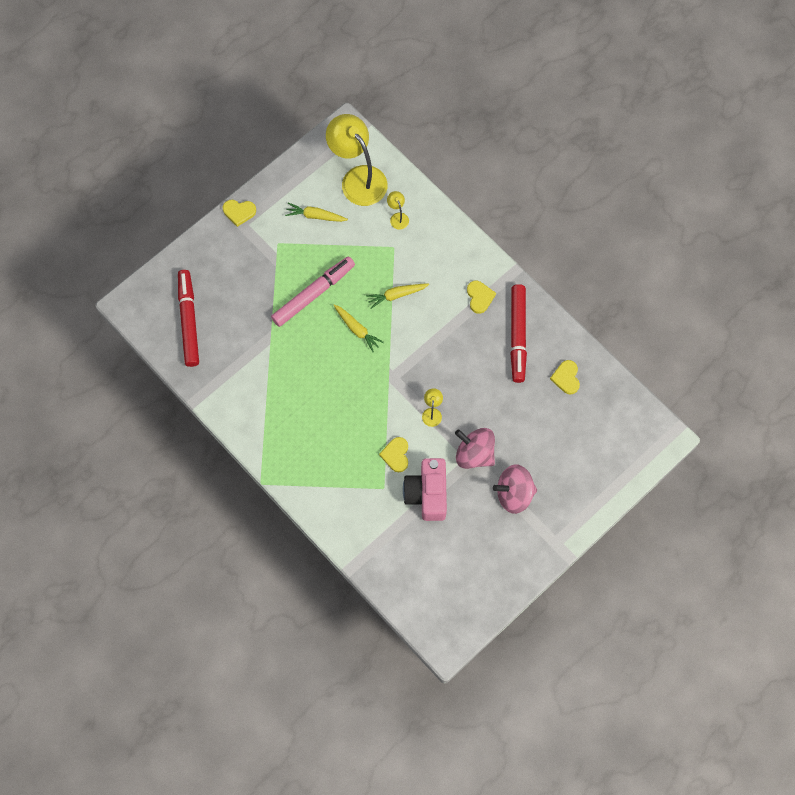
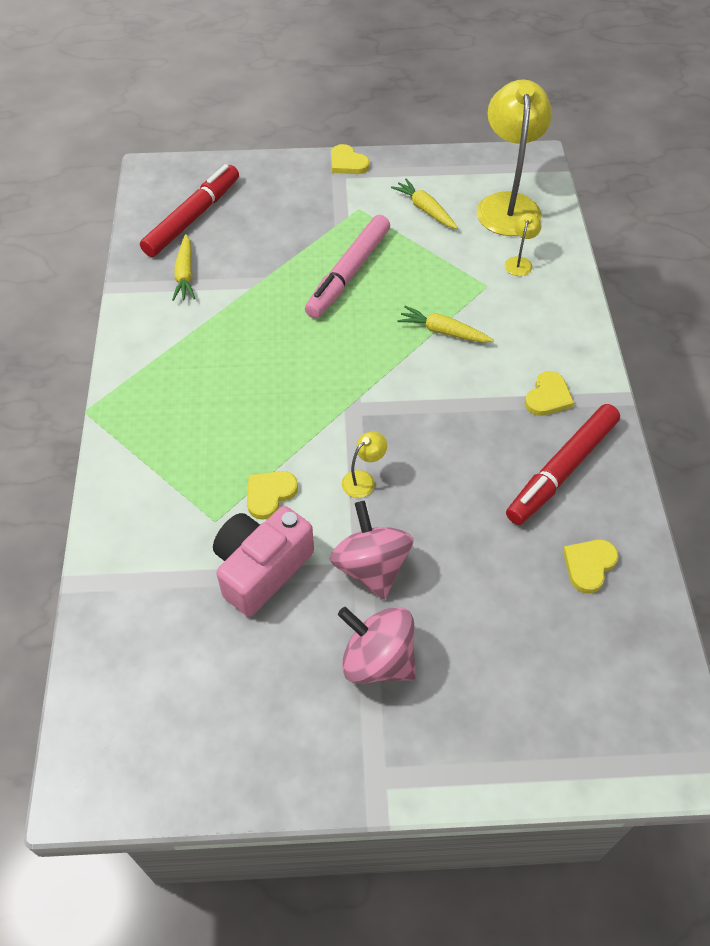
camera: 40 degrees right, 15 degrees down
pink marker [271,256,355,327] -> pink marker turned 120 degrees clockwise [305,215,390,318]
yellow carrot [334,304,384,352] -> yellow carrot moved to [172,234,195,301]

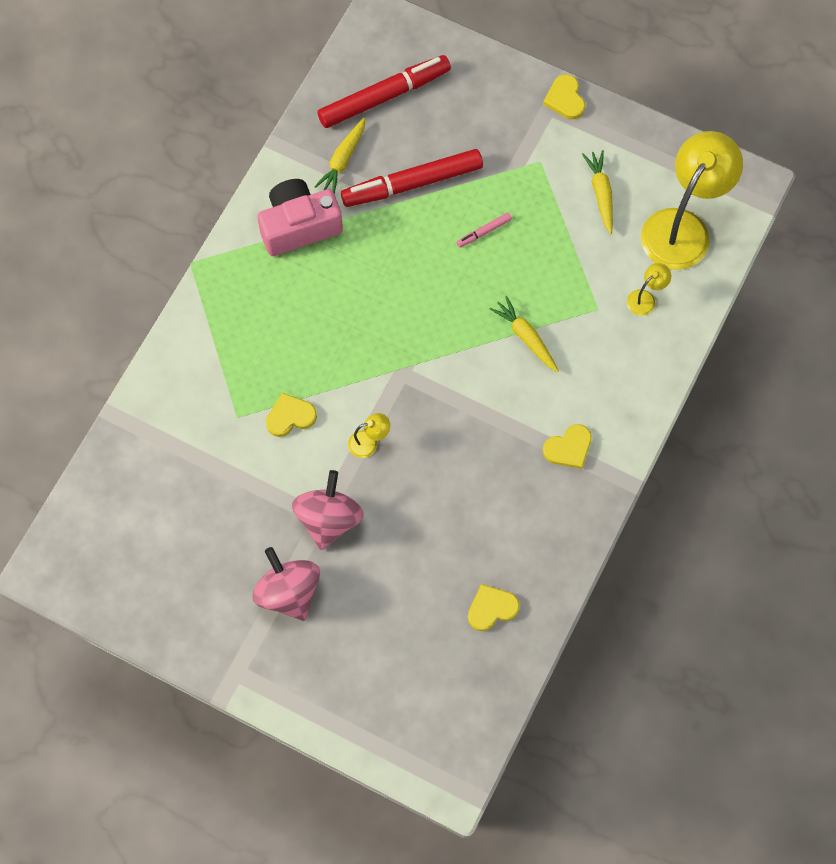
camera: 30 degrees right, 15 degrees up
pink camera [213,506,314,617] -> pink camera moved to [257,179,343,256]
pink marker [305,215,390,318] -> pink marker [457,213,512,248], size x0.42
red marker [506,404,620,525] -> red marker moved to [341,149,483,207]

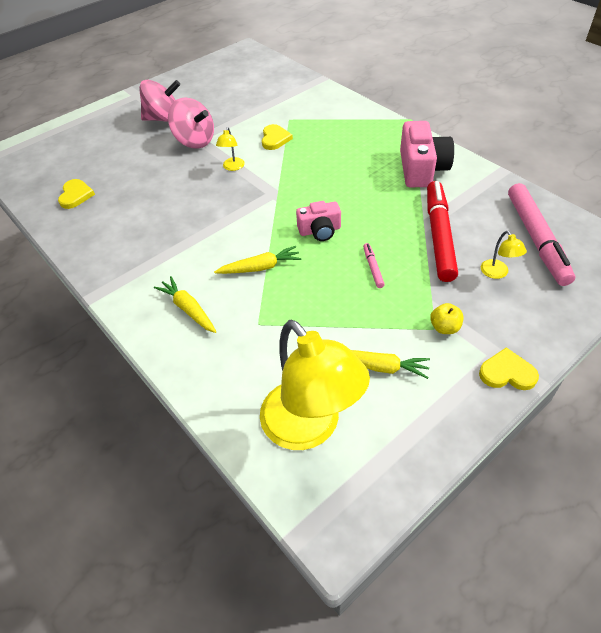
camera: 115 degrees right, 20 degrees down
yellow carrot [314,117,365,194] -> yellow carrot moved to [154,276,217,333]
red marker [318,55,451,128] -> pink marker [508,183,575,286]
yellow heart [543,424,592,469] -> none
yellow lamp [627,263,671,316] -> yellow lamp moved to [481,231,527,279]
none -> pink camera [296,201,341,241]
none -> yellow apple [430,303,464,334]

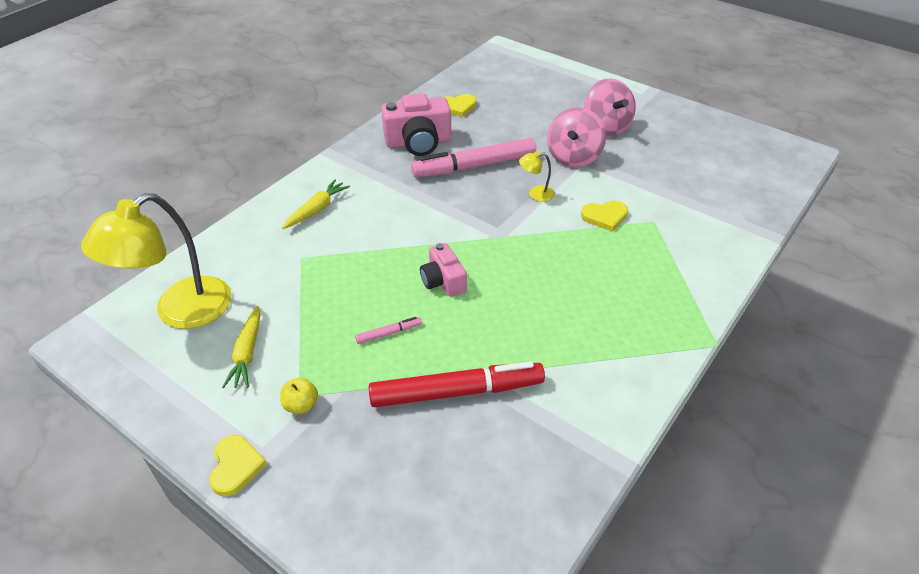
camera: 75 degrees right, 5 degrees down
yellow carrot [214,246,302,274] -> none
pink camera [400,121,454,187] -> pink camera moved to [381,93,451,156]
yellow lamp [481,231,527,279] -> none
pink marker [508,183,575,286] -> pink marker moved to [411,138,536,178]

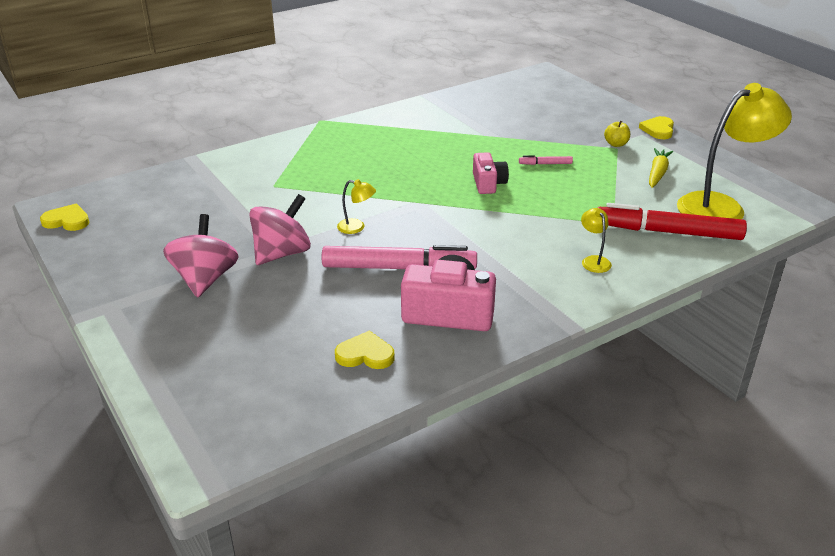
camera: 160 degrees left, 10 degrees down
yellow carrot [282,179,350,229] -> yellow lamp [581,208,612,273]
red marker [369,362,545,407] -> red marker moved to [597,203,747,240]
yellow heart [581,201,628,231] -> yellow heart moved to [40,204,90,231]

